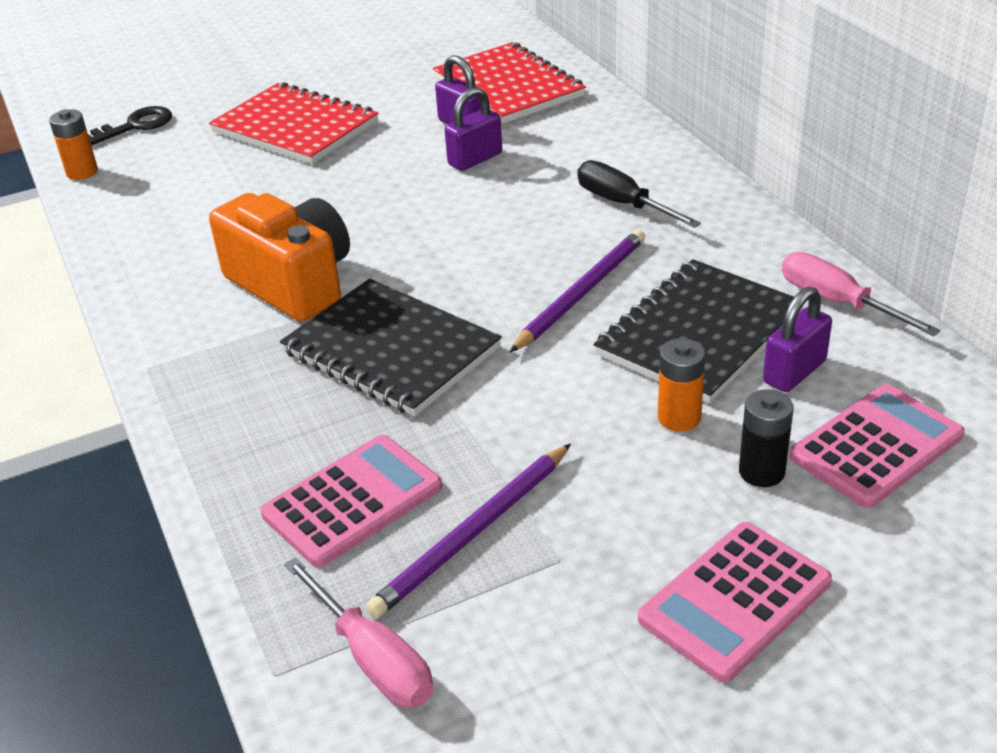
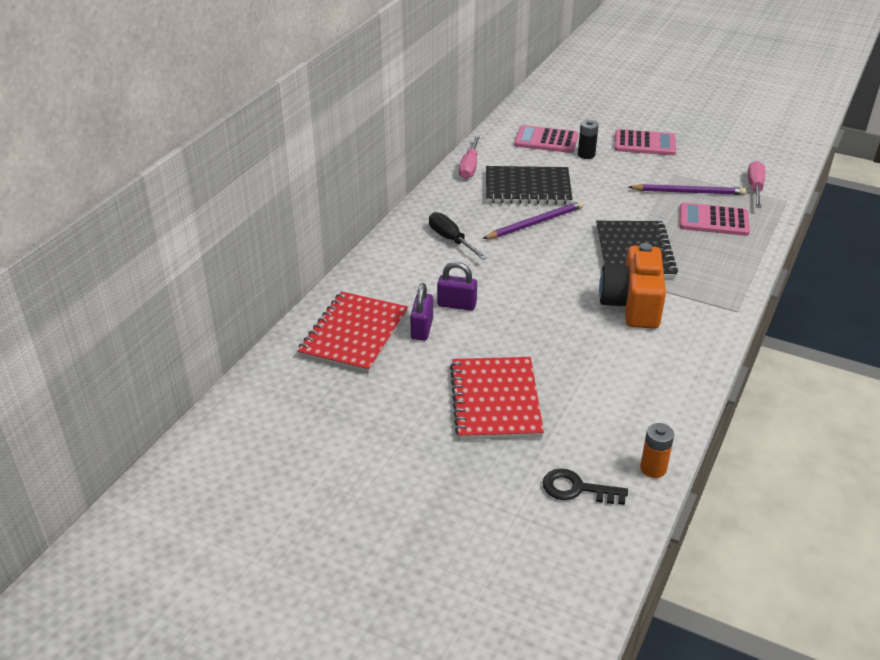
camera: 130 degrees left, 0 degrees up
purple pencil [510,230,645,352] -> purple pencil turned 150 degrees clockwise [482,201,584,239]
black screwdriver [577,160,701,228] -> black screwdriver turned 135 degrees clockwise [429,212,487,260]
orange battery [658,338,705,432] -> none
purple padlock [763,287,832,392] -> none

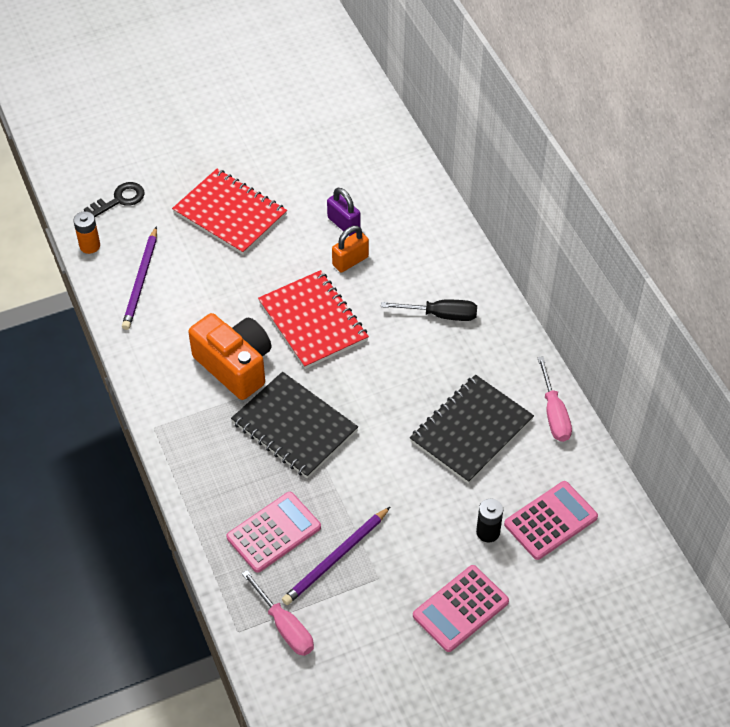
camera: 130 degrees right, 15 degrees up
red notebook [297,291,408,373] -> red notebook moved to [258,270,369,369]
purple padlock [437,262,477,311] -> orange padlock [332,226,369,273]
pink screwdriver [459,135,480,179] -> pink screwdriver turned 150 degrees counterclockwise [537,356,572,442]
purple pencil [482,201,584,239] -> purple pencil moved to [122,226,157,330]

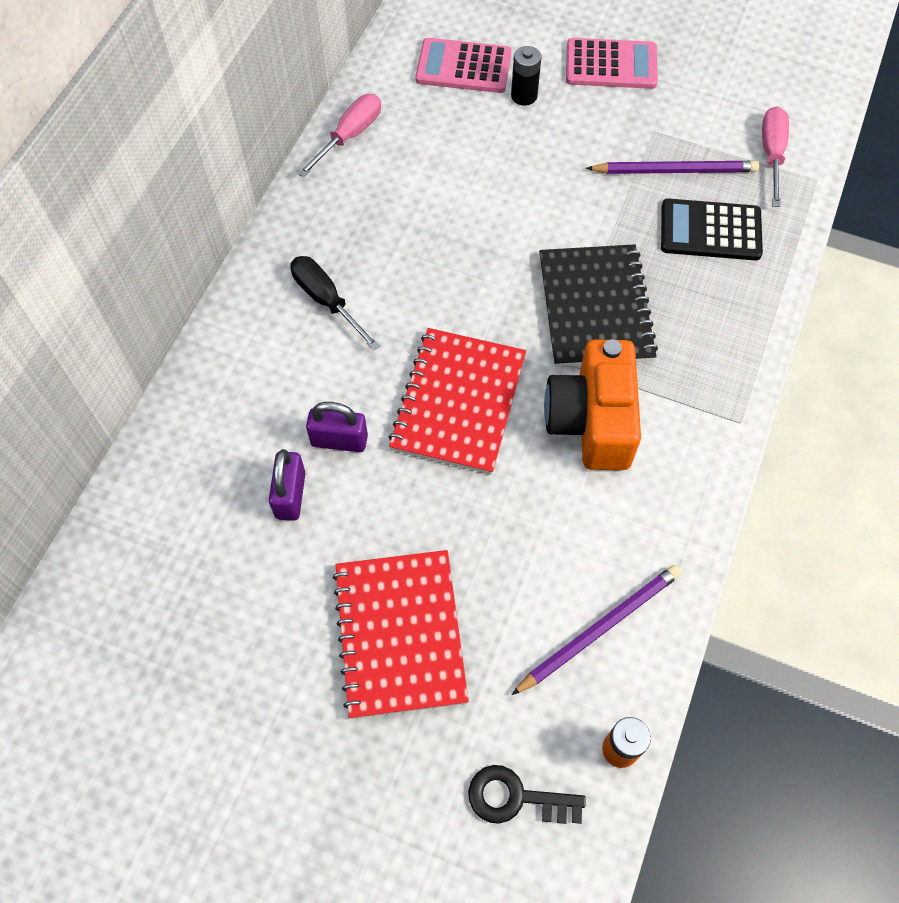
camera: 135 degrees left, 10 degrees up
pink calculator [226,492,321,573] -> black calculator [661,198,763,261]
orange padlock [332,226,369,273] -> purple padlock [306,402,368,452]
black notebook [410,375,534,484] -> none

